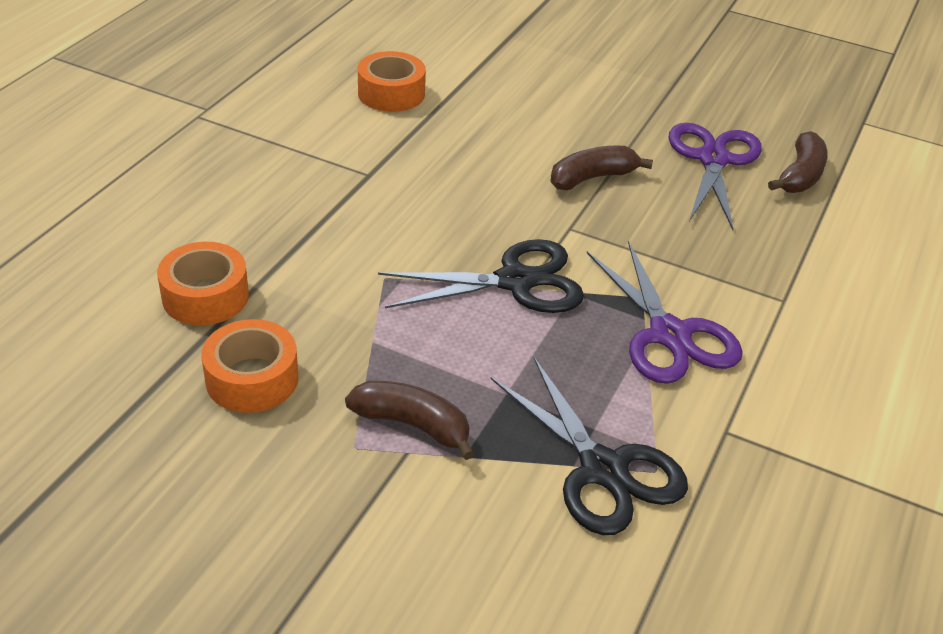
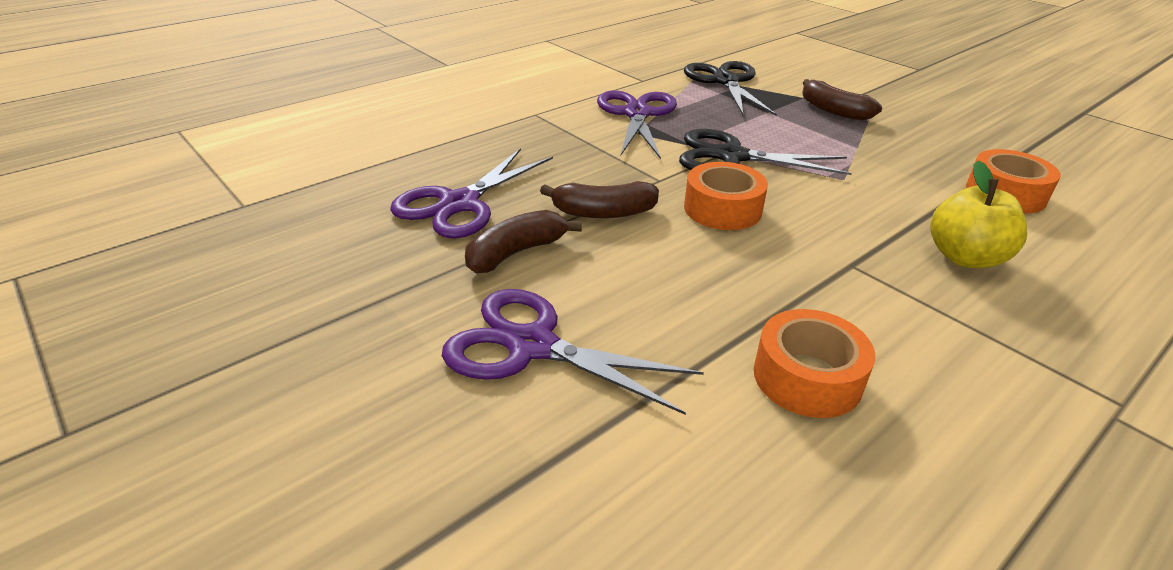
camera: 155 degrees left, 5 degrees down
orange tape [201,319,298,413] -> orange tape moved to [684,162,768,230]
brown banana [768,131,828,193] -> brown banana moved to [465,210,582,273]
none -> purple scissors [442,289,704,415]
none -> yellow apple [930,161,1027,268]

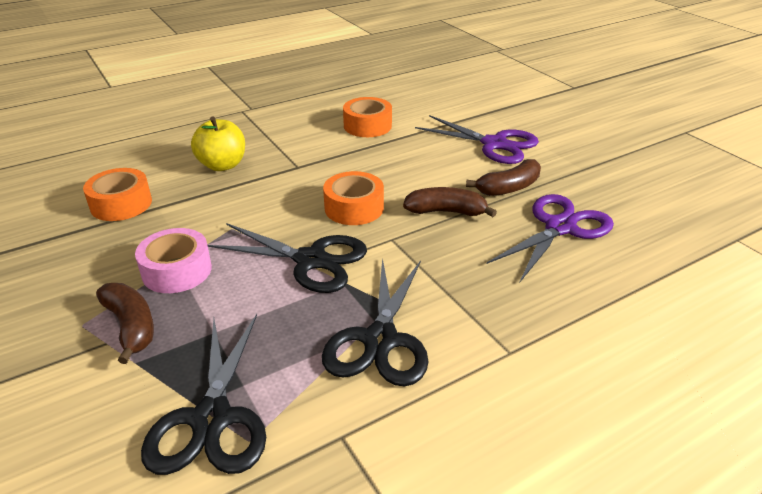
camera: 170 degrees left, 0 degrees up
purple scissors [597,90,677,159] -> black scissors [322,258,429,386]
none -> pink tape [135,228,212,293]

